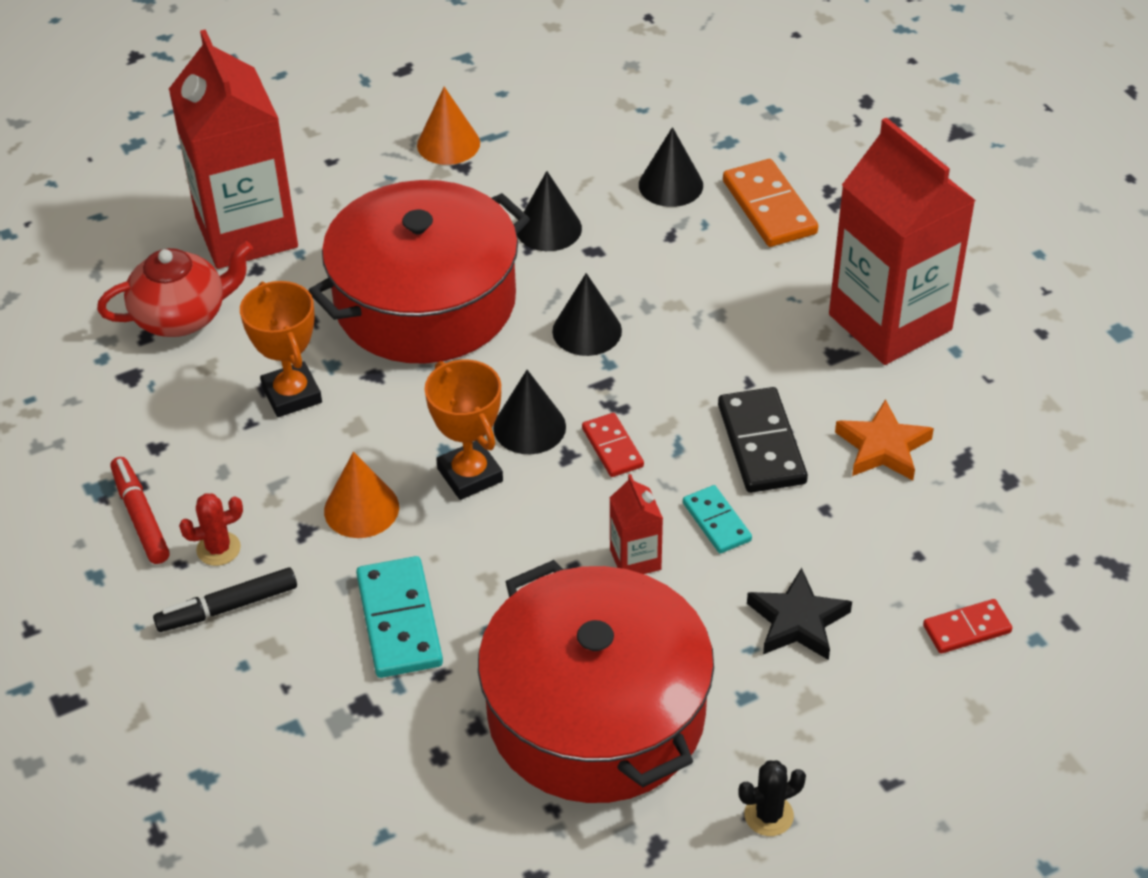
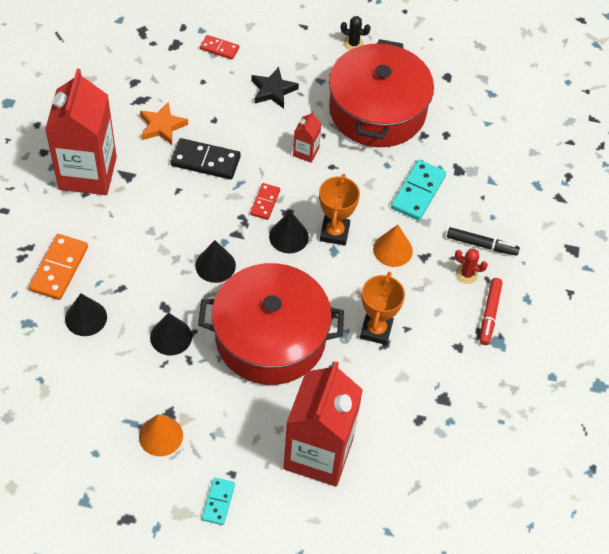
camera: 145 degrees left, 10 degrees up
red teapot [97,241,253,337] -> none
turquoise domino [683,485,752,553] -> turquoise domino moved to [202,477,235,525]
black domino [718,387,808,493] -> black domino turned 75 degrees clockwise [170,138,241,180]

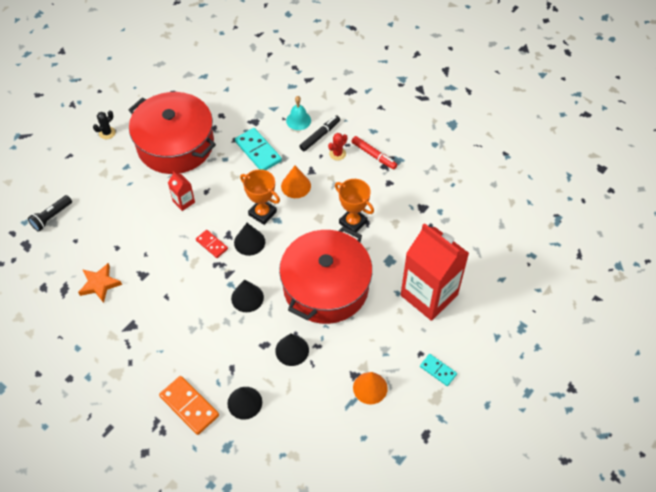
camera: 60 degrees left, 0 degrees up
red carton [45,69,117,195] -> none
black domino [170,138,241,180] -> none
red domino [200,35,239,60] -> black flashlight [28,195,72,232]
black star [252,67,299,109] -> none
none -> turquoise bell [286,96,311,130]

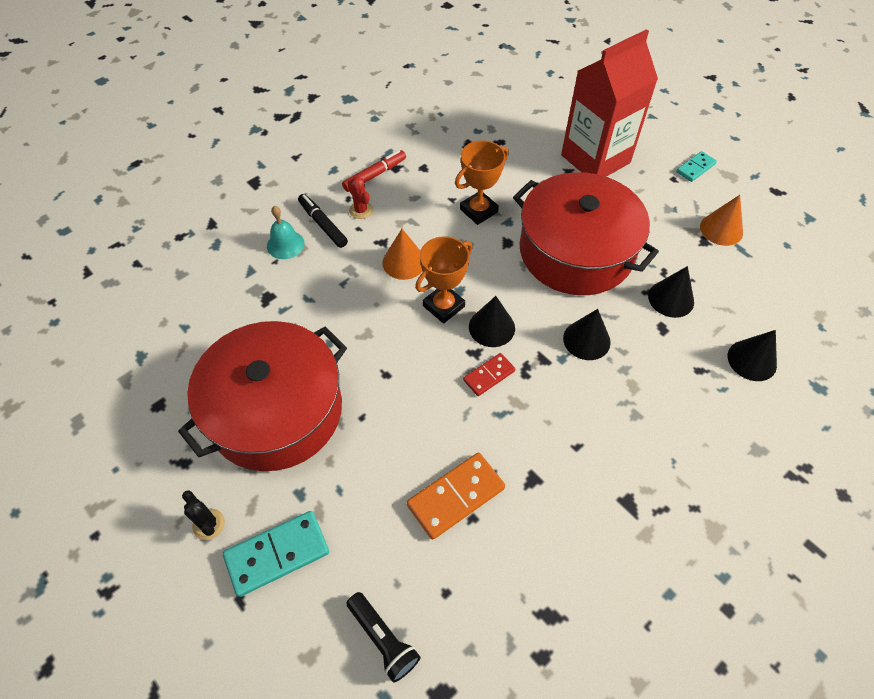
camera: 80 degrees left, 0 degrees up
orange star [78,263,122,303] -> none
orange domino [159,376,219,435] -> orange domino moved to [407,452,505,540]
red carton [168,171,195,211] -> none
turquoise domino [235,128,282,170] -> turquoise domino moved to [223,511,329,597]

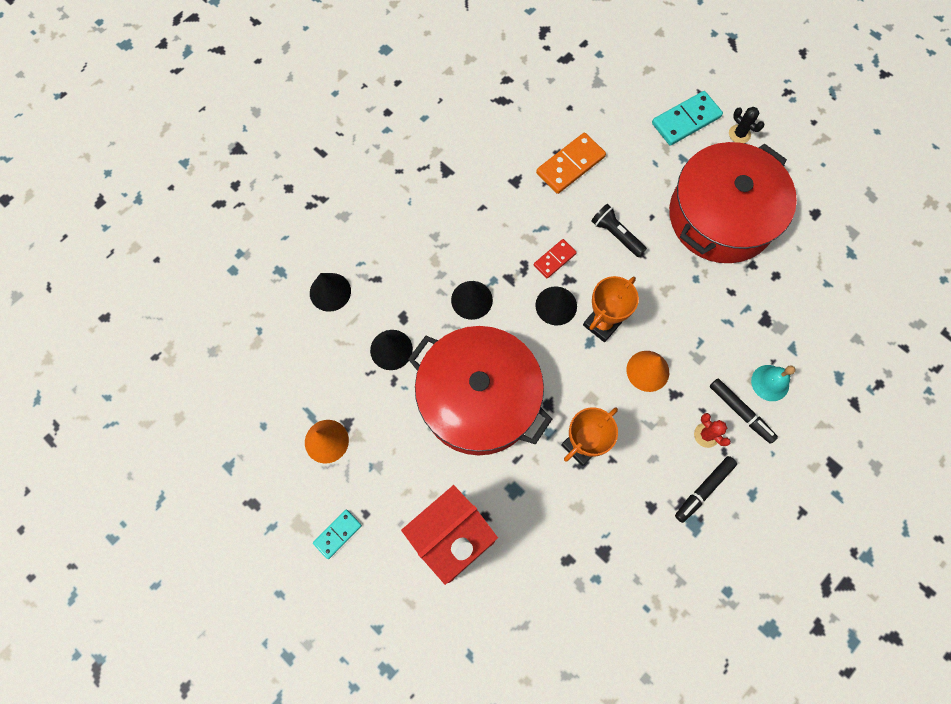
camera: 175 degrees right, 15 degrees up
red marker [342,150,406,192] -> black marker [675,456,737,523]
black flashlight [347,592,421,683] -> black flashlight moved to [591,204,647,257]

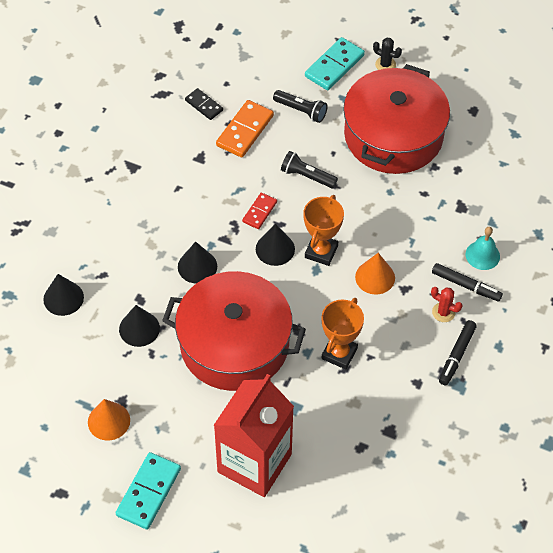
camera: 20 degrees left, 15 degrees down
turquoise domino [313,510,362,559] -> turquoise domino [116,452,181,530], size x1.68
none -> black domino [185,88,223,120]
none -> black flashlight [273,90,327,123]

